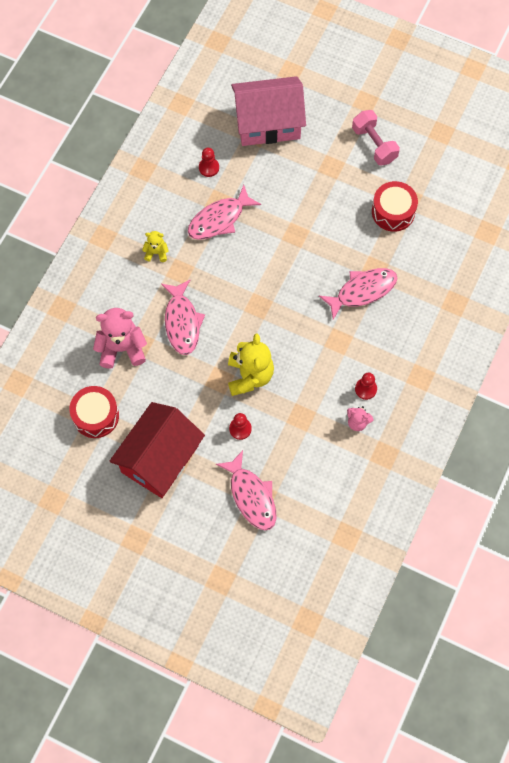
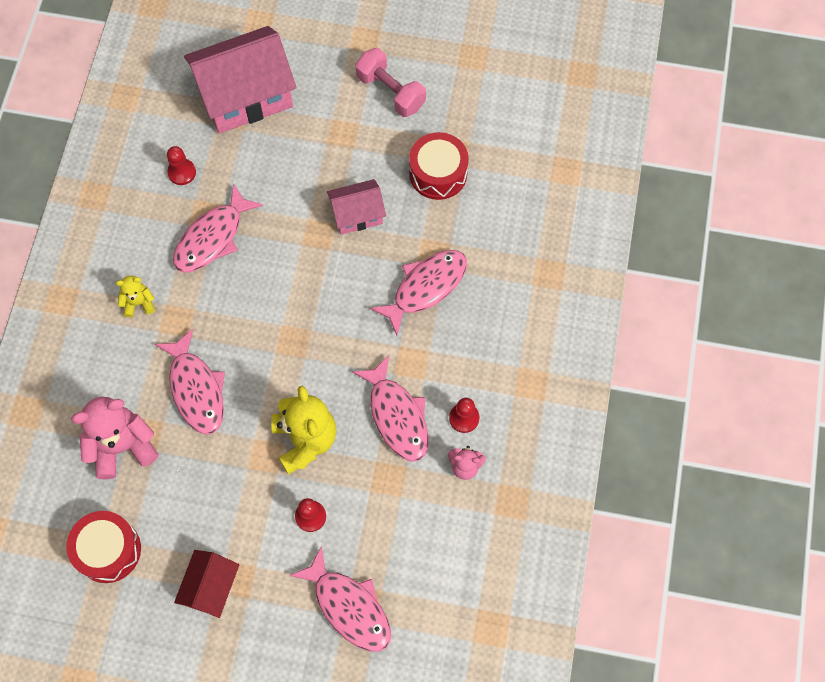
camera: 15 degrees left, 0 degrees up
red house [109,402,205,498] -> red house [174,550,239,618], size x0.53
none -> pink house [327,179,386,235]
none -> pink fish [352,355,429,462]

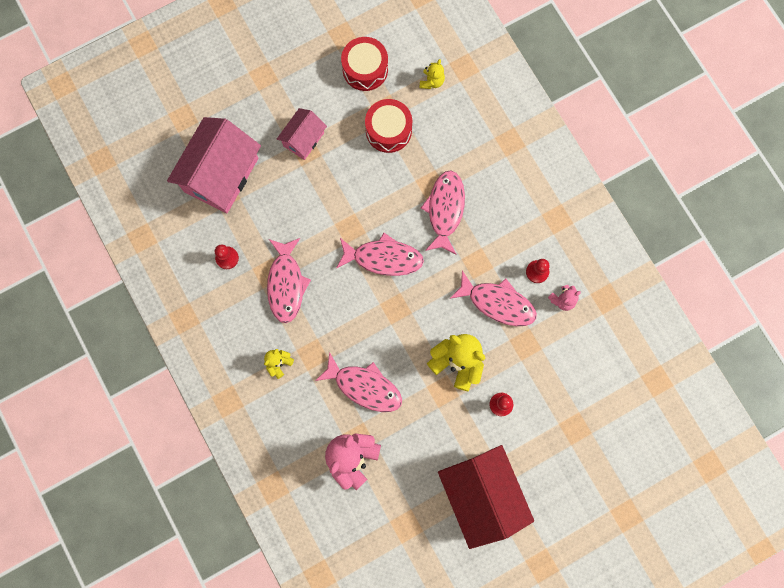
camera: 40 degrees left, 10 degrees up
red drum [67,511,141,583] -> red drum moved to [341,37,388,91]
red house [174,550,239,618] -> red house [438,445,534,549], size x1.87
pink fish [289,545,391,652] -> pink fish moved to [336,233,424,276]
pink house [327,179,386,235] -> pink house moved to [277,108,327,160]
pink dumbbell [355,48,426,117] -> none
none -> yellow teddy bear [420,59,445,89]

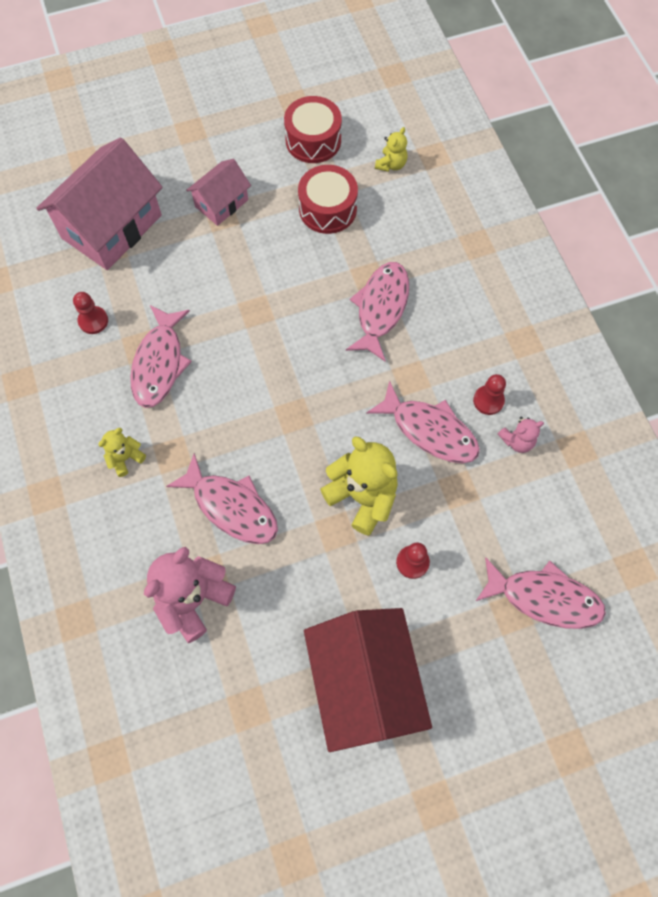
camera: 10 degrees right, 10 degrees down
pink fish [336,233,424,276] -> pink fish moved to [476,557,606,629]

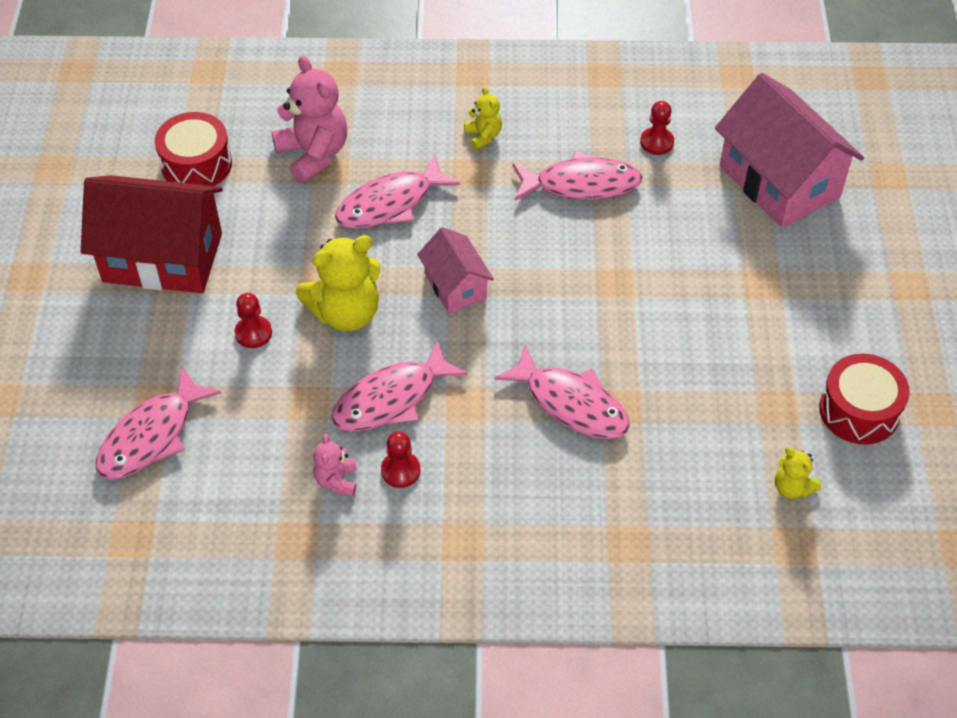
camera: 110 degrees right, 15 degrees down
pink fish [130,305,192,408] -> pink fish turned 150 degrees clockwise [512,151,642,201]
pink house [186,159,251,226] -> pink house moved to [417,227,494,313]
red drum [298,165,358,234] -> red drum moved to [155,112,232,186]

